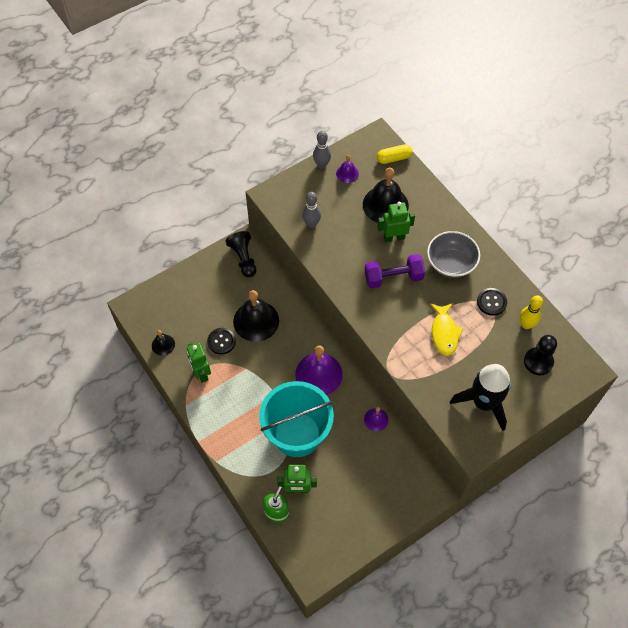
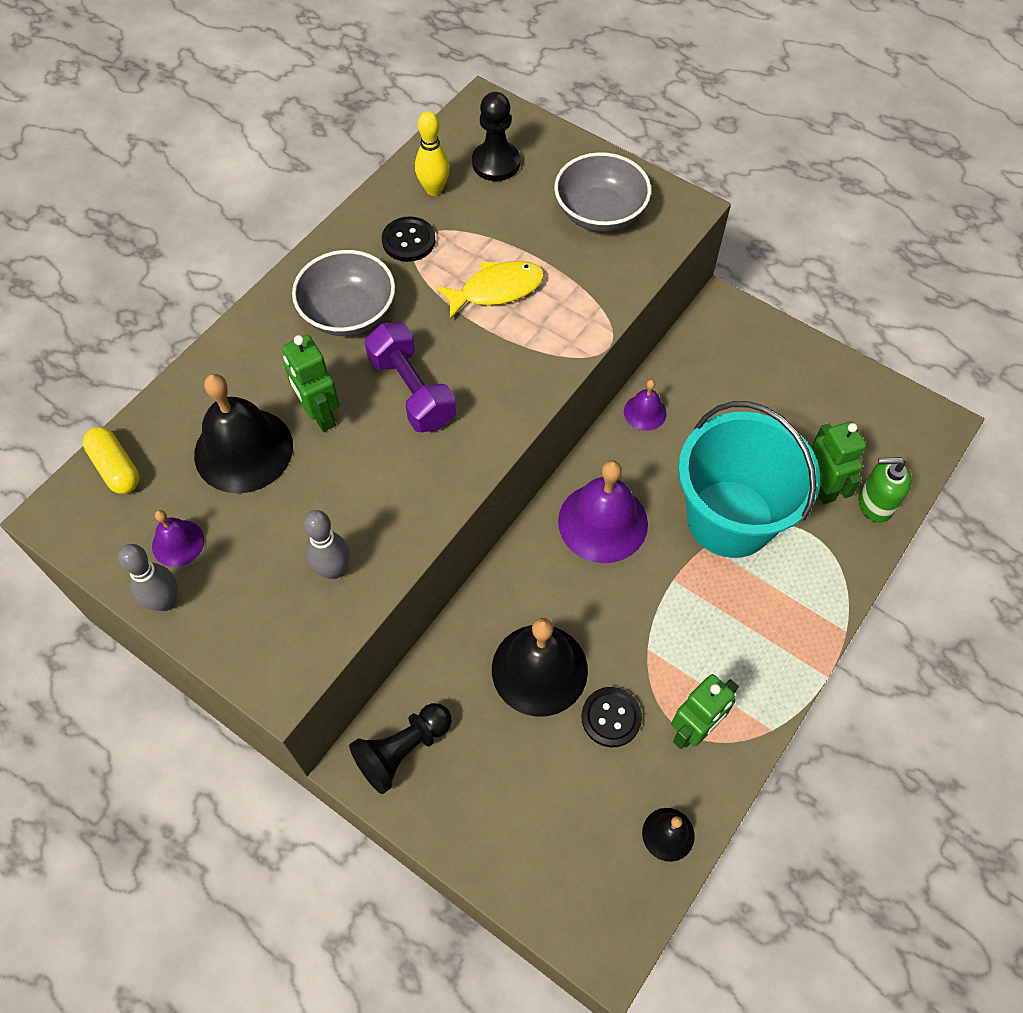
camera: 110 degrees left, 0 degrees up
black rocket [450,364,511,431] -> grey bowl [554,152,651,232]

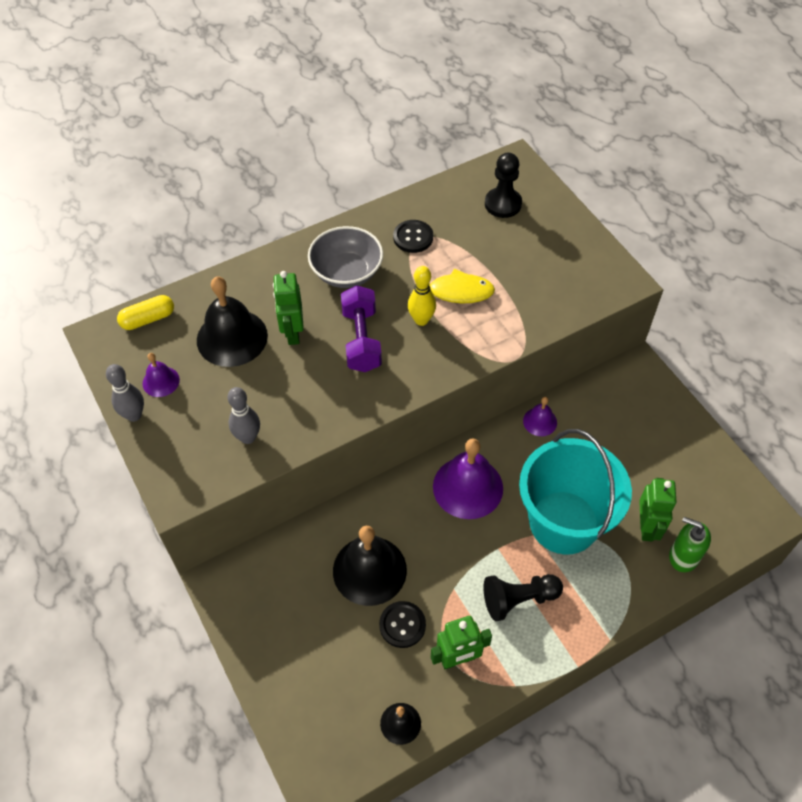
camera: 25 degrees right, 5 degrees down
yellow capsule [83,427,139,494] -> yellow capsule turned 75 degrees clockwise [117,295,174,330]
black pawn [349,703,452,794] -> black pawn moved to [483,574,563,621]
yellow bowling pin [415,111,450,196] -> yellow bowling pin moved to [408,266,436,326]
grey bowl [554,152,651,232] -> none

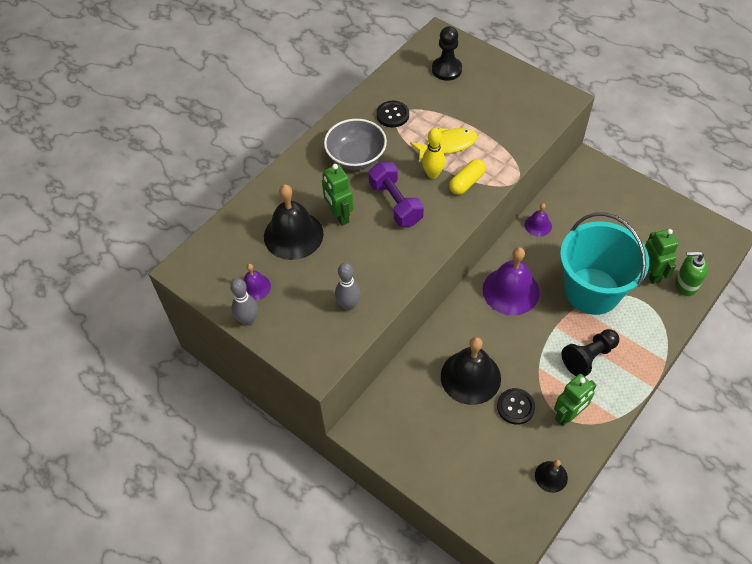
camera: 20 degrees left, 0 degrees up
yellow capsule [117,295,174,330] -> yellow capsule moved to [449,159,486,195]

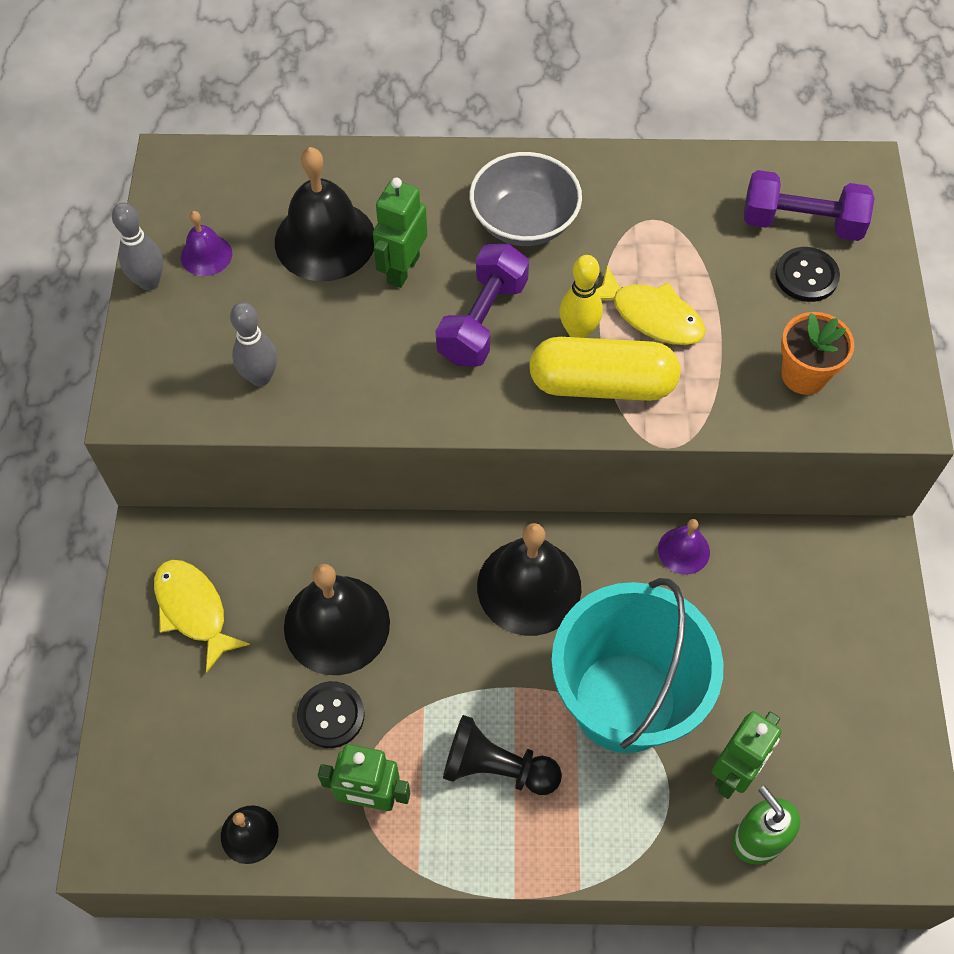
camera: 50 degrees right, 5 degrees up
black button [376,101,409,127] -> black button moved to [775,247,840,302]
black pawn [432,26,462,81] -> purple dumbbell [744,170,875,241]
yellow capsule [449,159,486,195] -> yellow capsule [529,337,681,401], size x1.67
purple bell [483,247,540,315] -> black bell [477,523,581,636]
none -> yellow fish [154,560,250,673]
none -> orange flower pot [781,312,854,395]

